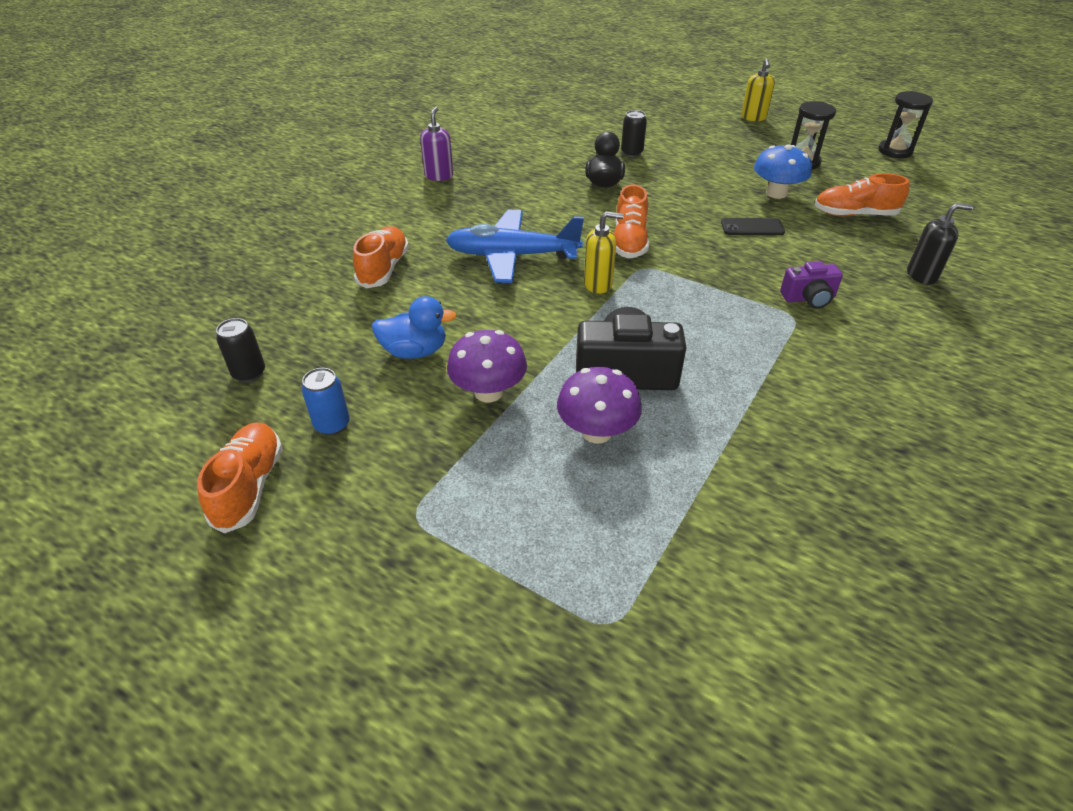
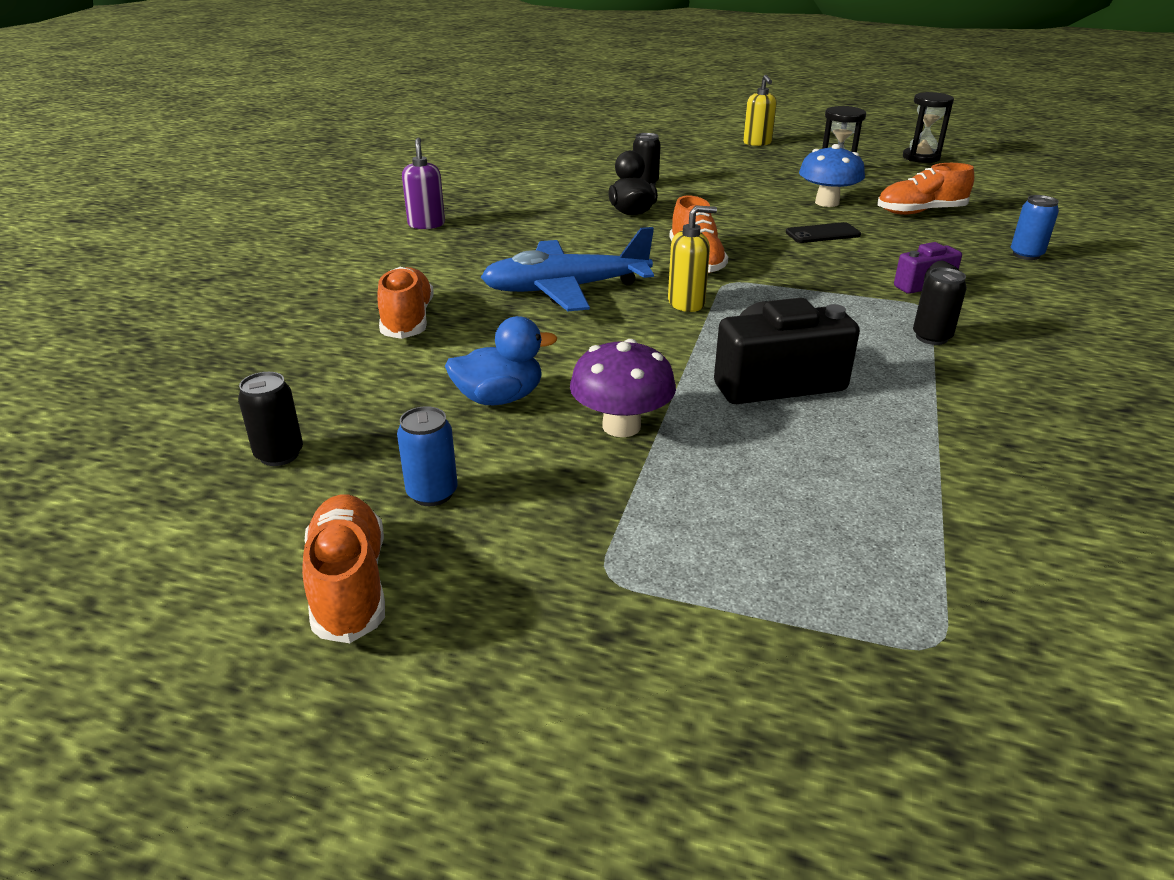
camera: 15 degrees left, 10 degrees down
purple mushroom [557,367,642,443] -> none
black soap dispenser [907,203,973,285] -> blue can [1011,195,1059,260]
none -> black can [913,268,967,345]

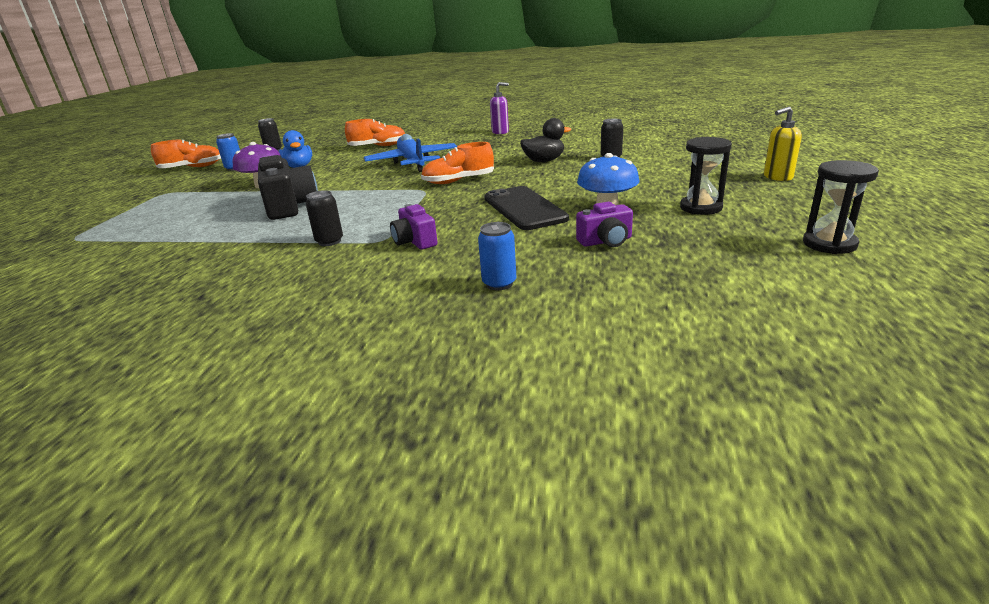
camera: 85 degrees right, 5 degrees down
yellow soap dispenser [668,205,717,312] -> none
black phone [786,222,861,243] -> black phone [484,186,569,230], size x1.80
orange shoe [877,163,974,215] -> purple camera [576,202,633,247]

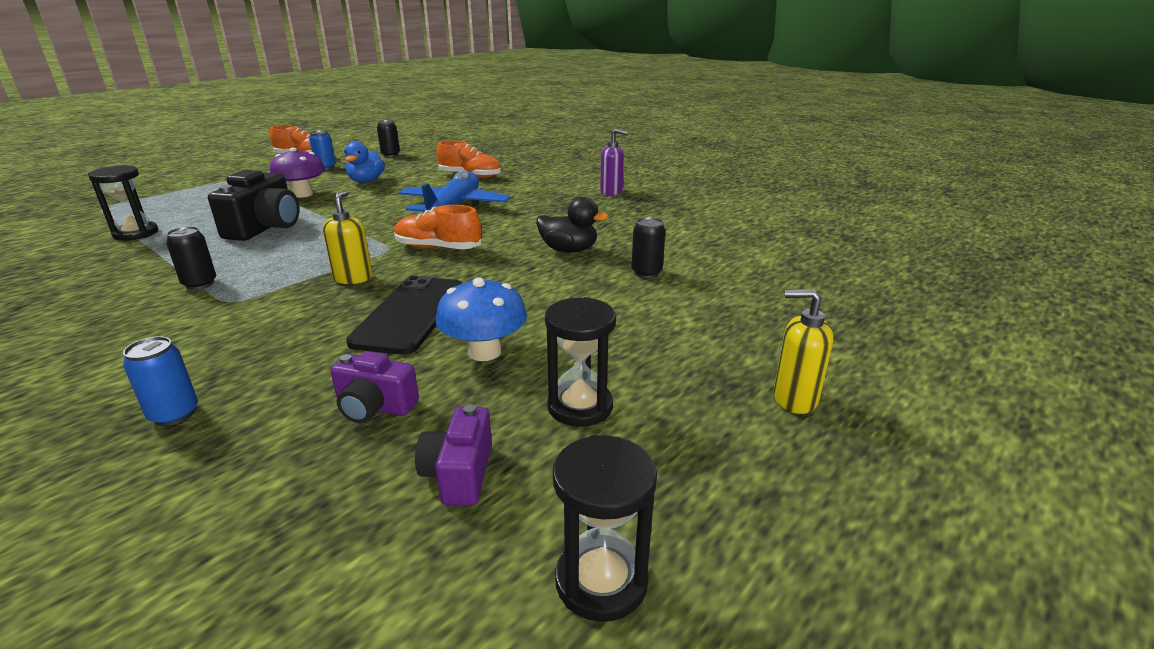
camera: 30 degrees right, 0 degrees up
purple camera [390,204,438,250] -> purple camera moved to [415,404,492,506]
none -> black hourglass [88,165,158,241]
none -> yellow soap dispenser [323,190,373,284]

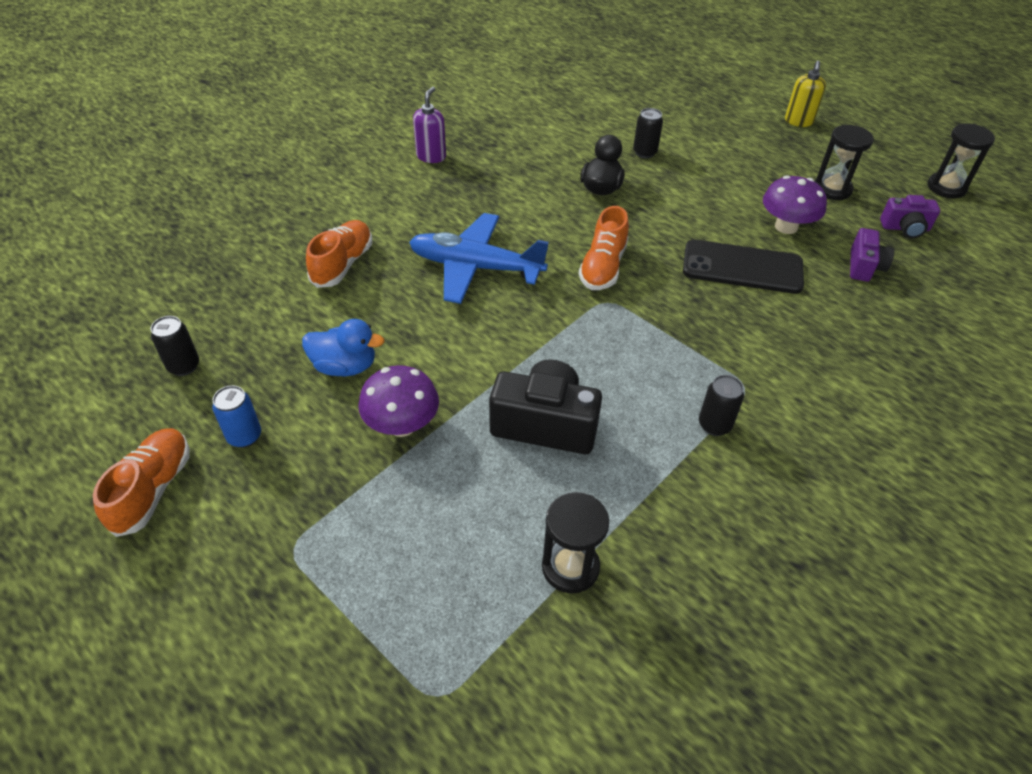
camera: 90 degrees left, 20 degrees up
blue can [123,336,198,426] -> none
yellow soap dispenser [323,190,373,284] -> none
blue mushroom [436,277,527,361] -> purple mushroom [763,175,827,234]

